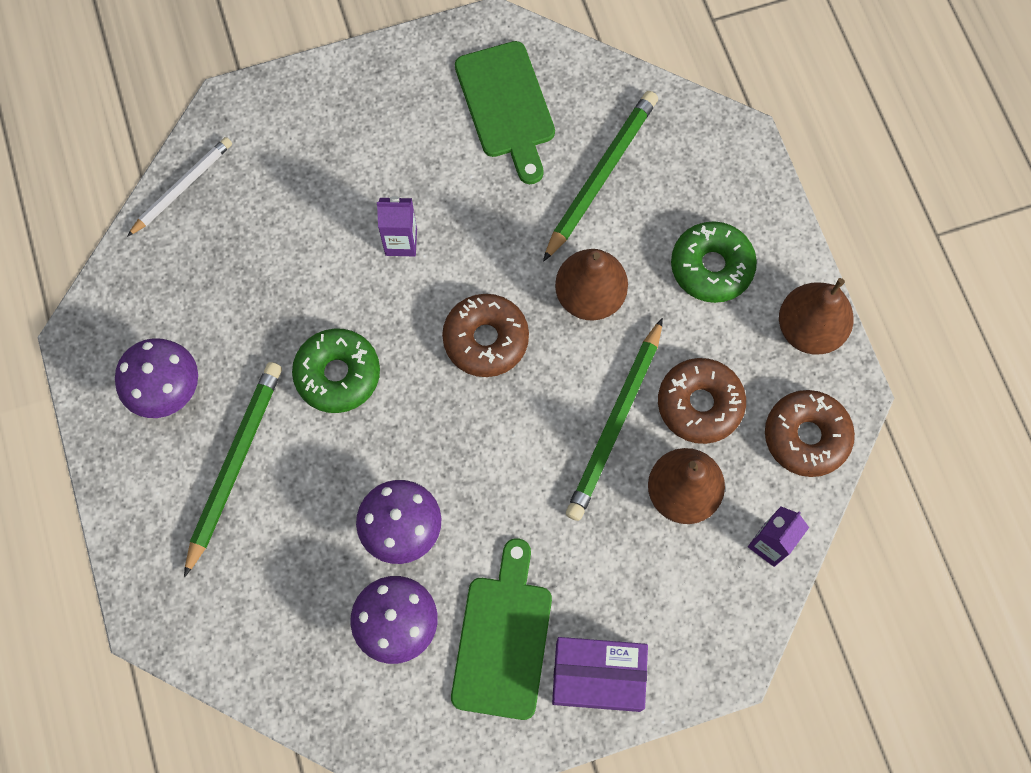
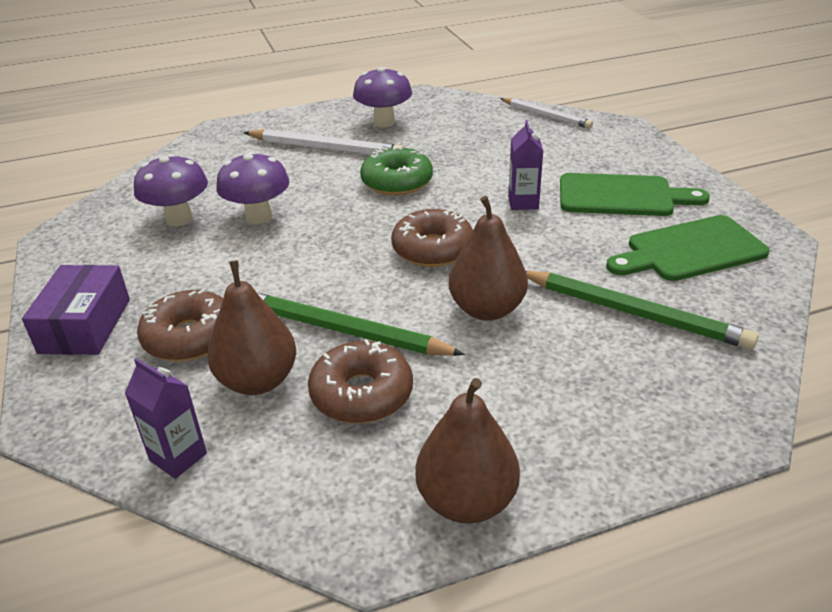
camera: 90 degrees right, 35 degrees down
green pencil [184,362,282,577] -> white pencil [243,129,404,154]
green cutting board [451,538,552,720] -> green cutting board moved to [560,173,710,216]
green donut [671,221,757,303] -> none
brown donut [765,390,855,477] -> brown donut moved to [137,289,224,362]

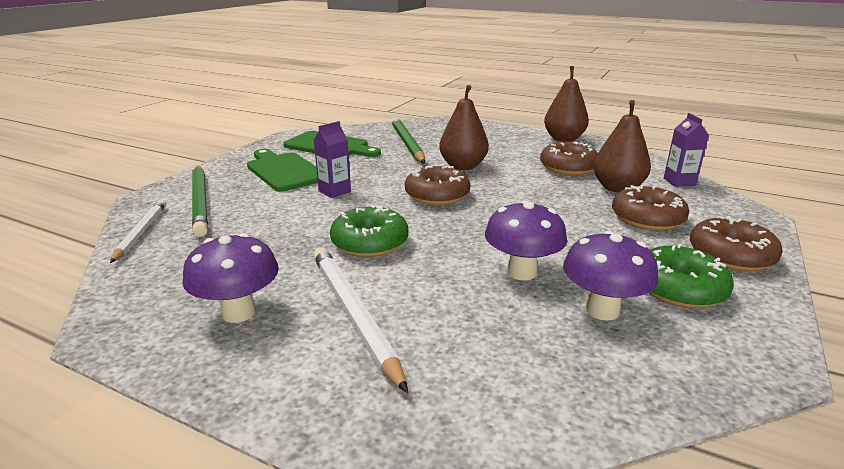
camera: 135 degrees left, 10 degrees down
purple box [22,265,130,355] -> brown donut [690,216,783,271]
green pencil [257,293,465,356] -> green pencil moved to [192,165,208,237]
none -> green donut [649,244,734,308]

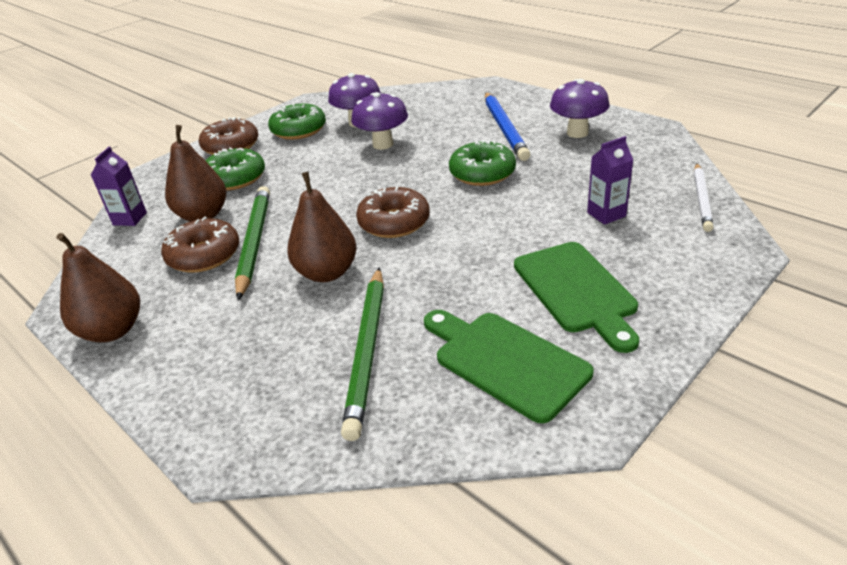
camera: 160 degrees left, 10 degrees up
green pencil [192,165,208,237] -> green pencil moved to [235,186,270,300]
white pencil [313,247,408,393] -> blue pencil [485,92,530,161]
purple carton [314,121,351,198] -> purple carton moved to [587,136,633,225]
brown donut [612,185,689,231] -> green donut [205,147,265,191]

